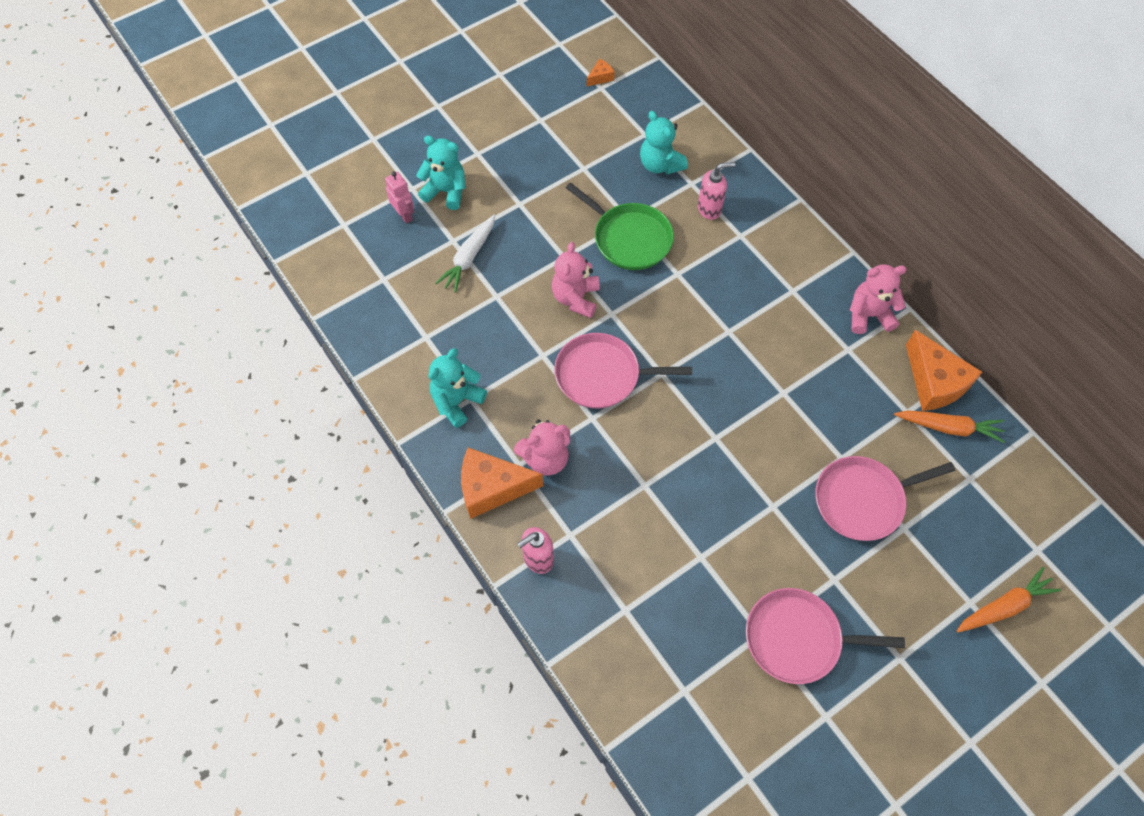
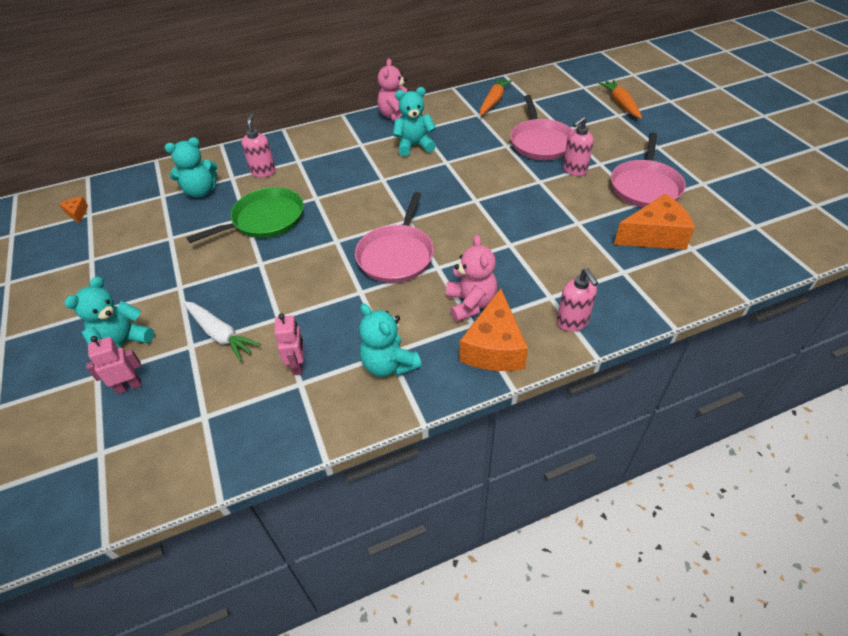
camera: 75 degrees left, 15 degrees down
pink teddy bear [552,242,600,318] -> none
orange cheese [906,330,982,411] -> orange cheese moved to [614,194,695,250]
none -> pink robot [274,313,304,375]
none -> turquoise teddy bear [393,87,436,156]
none -> pink soap dispenser [563,116,594,176]

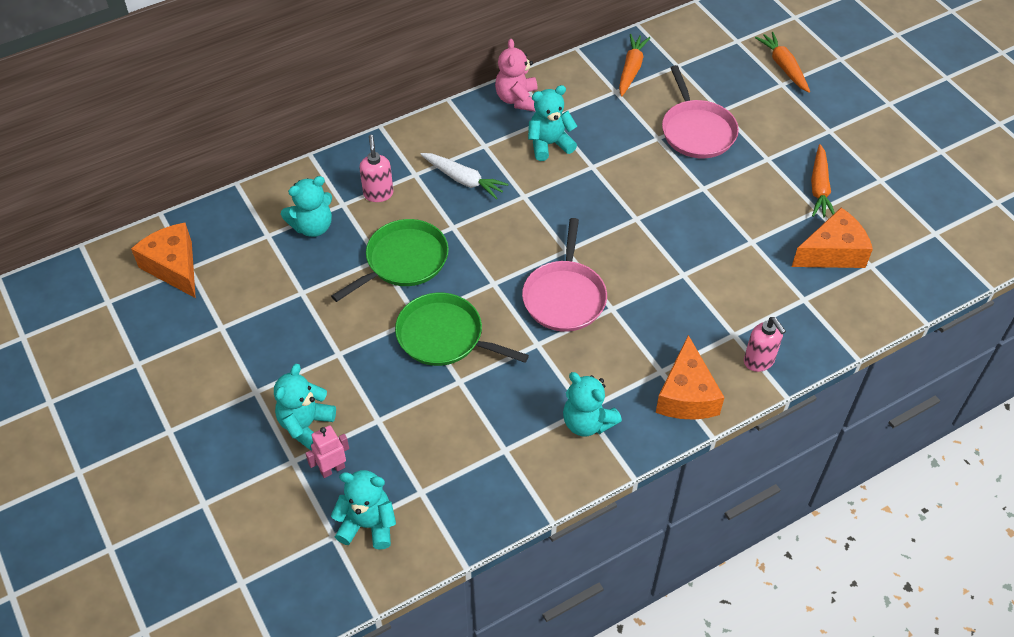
camera: 10 degrees left, 5 degrees up
orange cheese [59,197,88,224] -> orange cheese [131,223,196,298], size x2.21
white carrot [183,301,261,362] -> white carrot moved to [420,153,508,199]
pink robot [274,313,304,375] -> none
pink teddy bear [446,235,497,322] -> none
pink soap dispenser [563,116,594,176] -> none
pink pan [611,133,686,207] -> orange carrot [811,144,835,218]
none -> turquoise teddy bear [331,470,396,550]
none -> green pan [395,293,529,366]

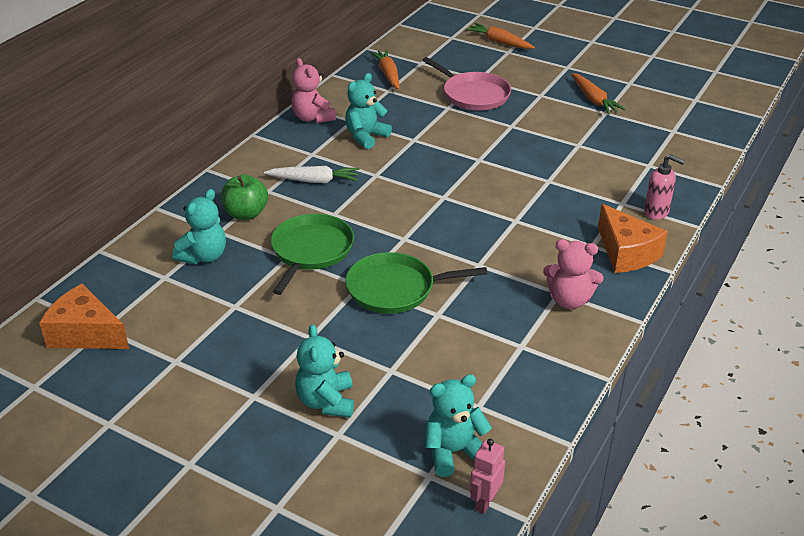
camera: 30 degrees left, 15 degrees down
pink robot [305,425,349,478] -> pink robot moved to [470,439,505,514]
pink soap dispenser [359,135,393,202] -> green apple [221,174,268,220]
pink pan [522,218,607,332] -> none
turquoise teddy bear [563,372,622,436] -> pink teddy bear [543,239,603,309]
orange cheese [792,208,873,268] -> none

